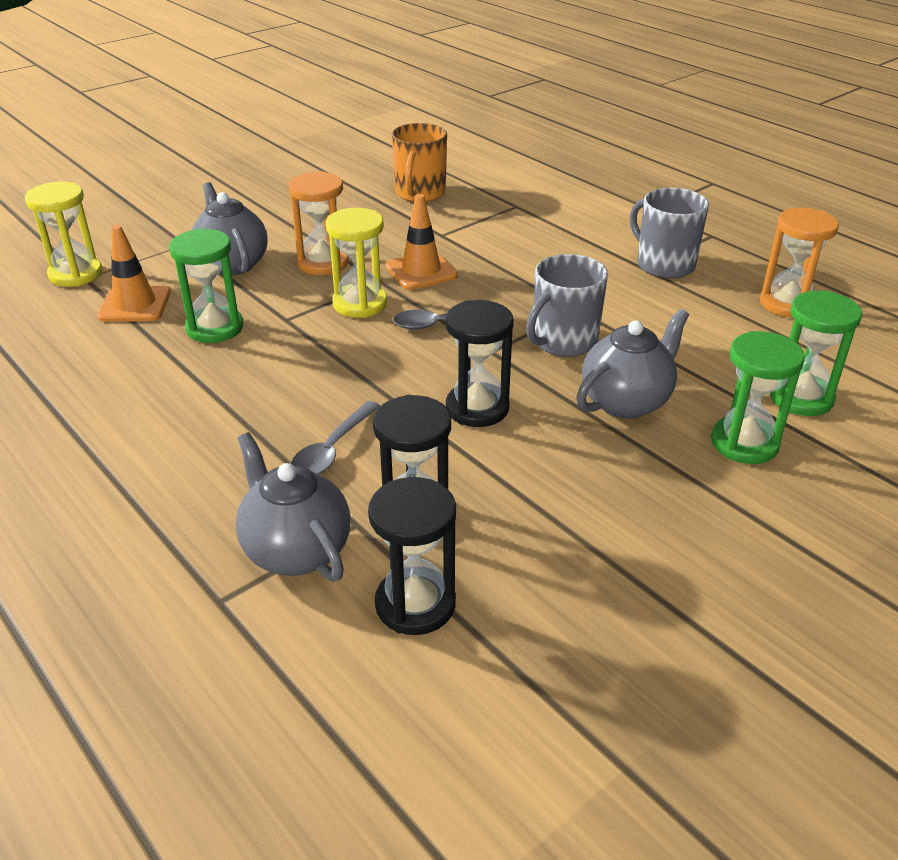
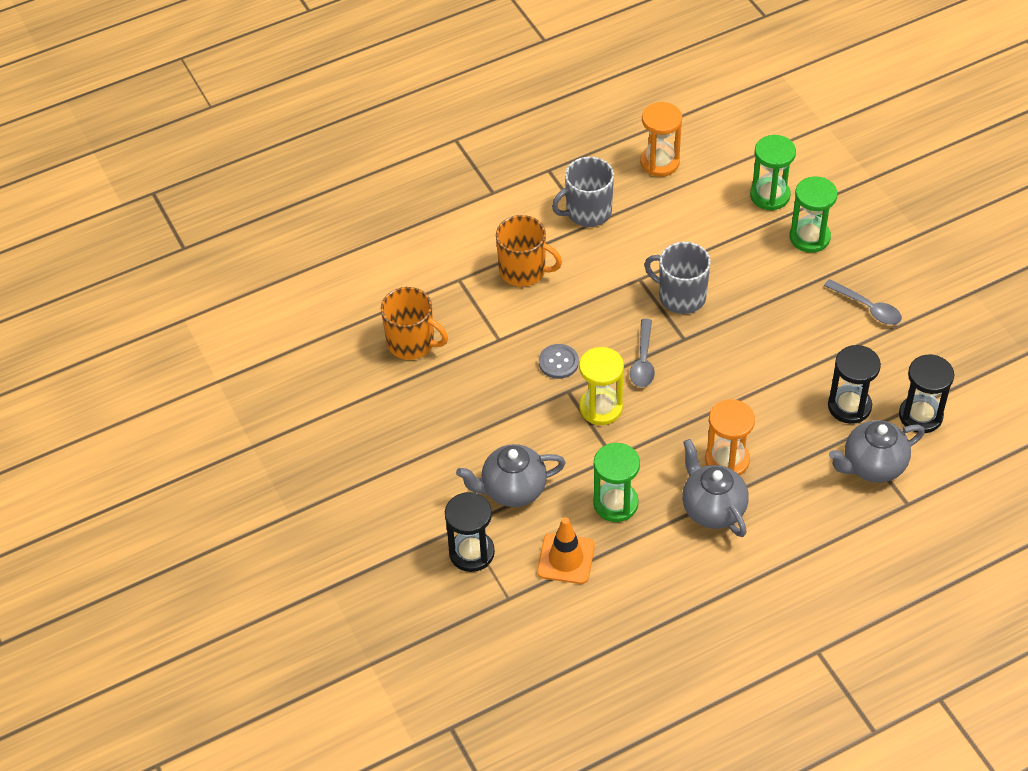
camera: 75 degrees left, 15 degrees up
yellow hourglass [25,182,102,287] -> none
orange hourglass [289,171,349,275] -> orange hourglass moved to [705,399,755,475]
grey spoon [291,401,380,474] -> grey spoon moved to [824,279,902,325]
orange traffic cone [385,194,458,290] -> grey button [539,344,579,379]
black hourglass [446,300,514,427] -> black hourglass moved to [445,492,495,572]
grey mug [526,254,608,357] -> grey mug turned 150 degrees clockwise [644,242,711,314]
grey teapot [577,309,689,419] -> grey teapot moved to [682,439,749,537]
none -> orange mug [496,215,562,286]

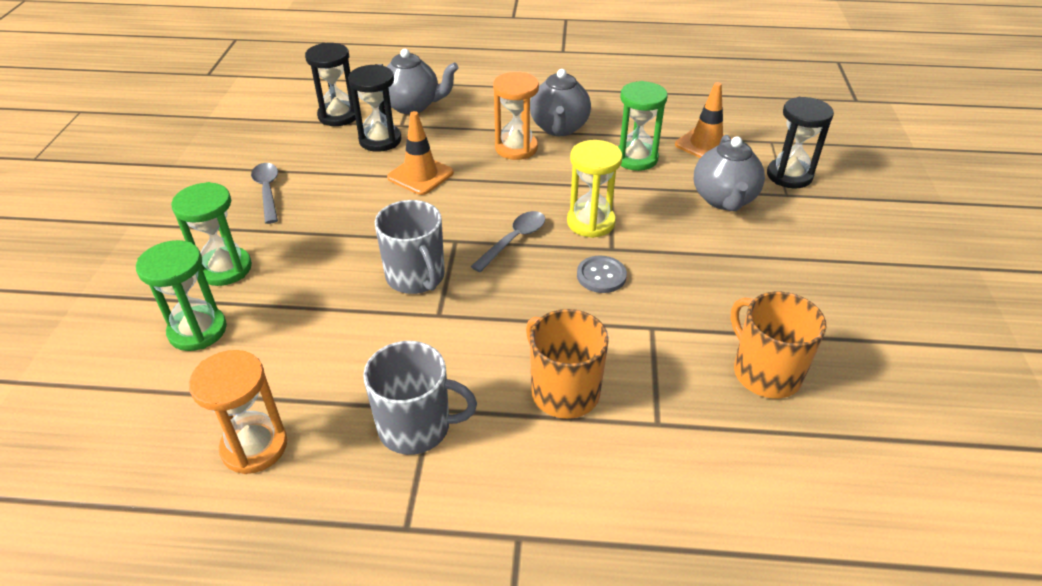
camera: 150 degrees left, 10 degrees down
grey teapot [456,444,566,507] -> grey teapot turned 75 degrees clockwise [694,135,765,211]
none -> orange traffic cone [387,111,454,195]

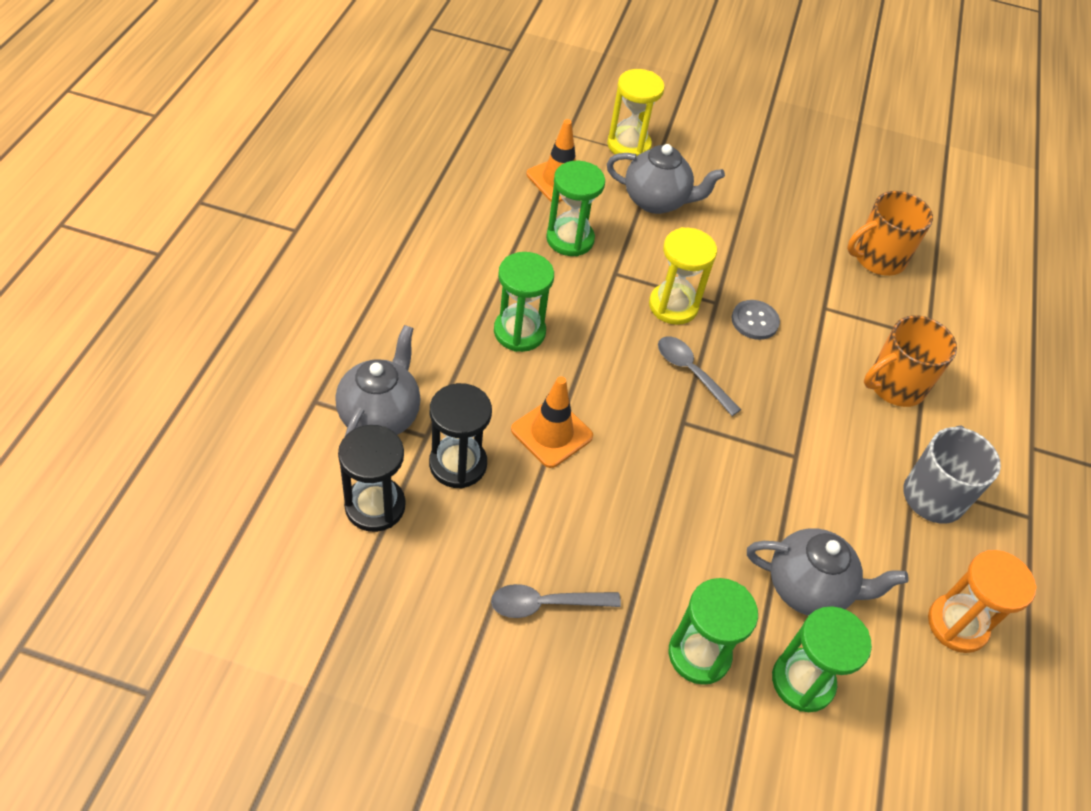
camera: 85 degrees left, 10 degrees up
grey mug [375,200,445,294] -> none
orange hourglass [493,72,539,160] -> green hourglass [494,252,554,352]
grey teapot [530,69,591,136] -> grey teapot moved to [747,529,909,616]
black hourglass [767,97,834,188] -> yellow hourglass [607,69,665,157]

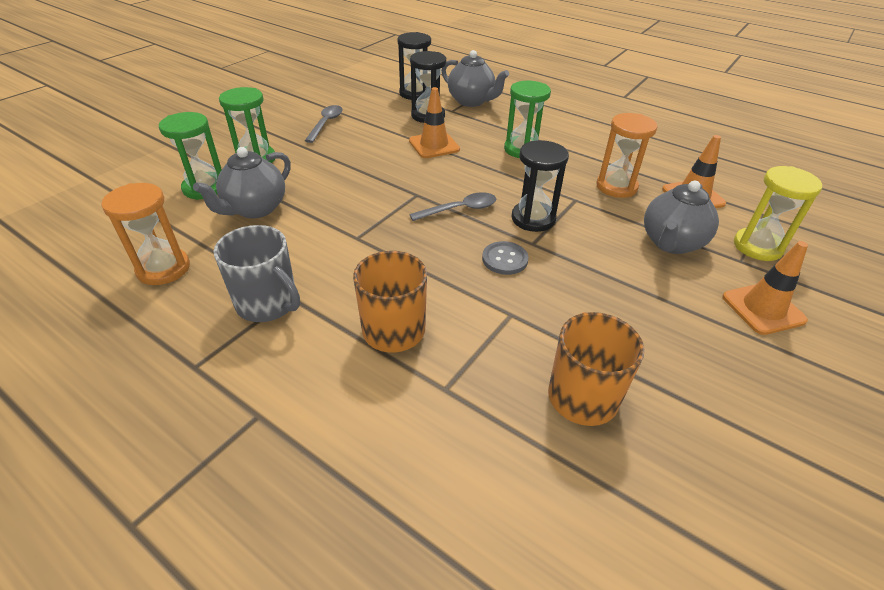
camera: 115 degrees right, 10 degrees down
green hourglass [546,161,605,256] -> orange hourglass [596,113,657,198]
yellow hourglass [649,227,717,325] -> black hourglass [511,140,569,232]
none -> orange traffic cone [722,241,808,335]

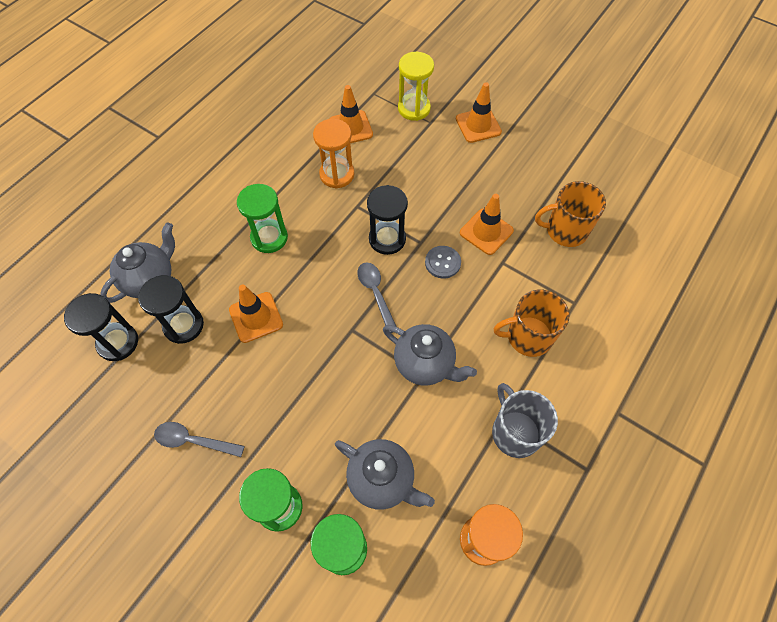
camera: 90 degrees left, 20 degrees up
grey mug [214,225,300,322] -> grey mug turned 60 degrees counterclockwise [492,383,558,458]
grey teapot [644,181,719,254] -> grey teapot moved to [383,324,477,386]
none -> orange traffic cone [460,194,514,255]

